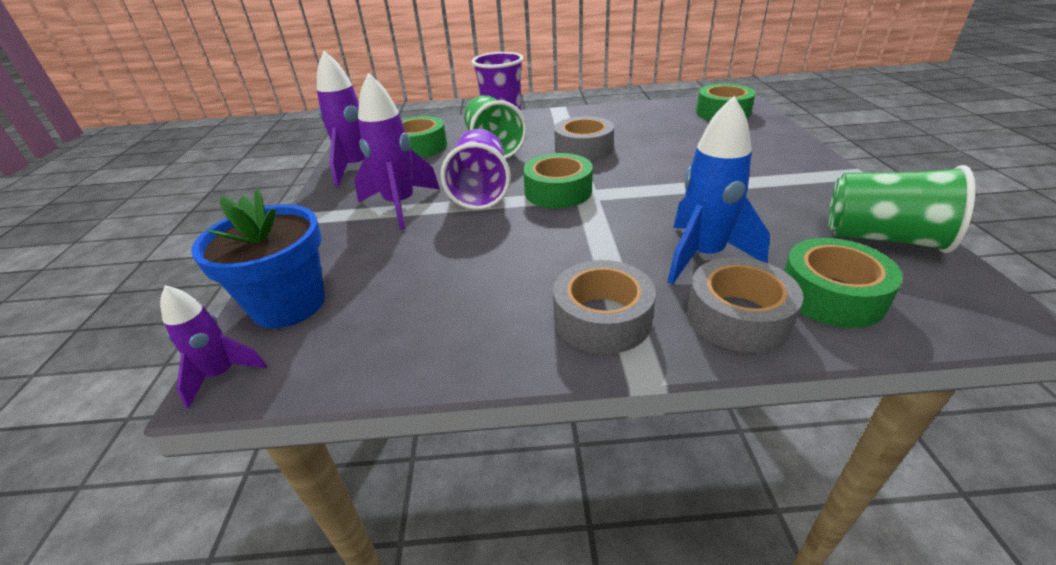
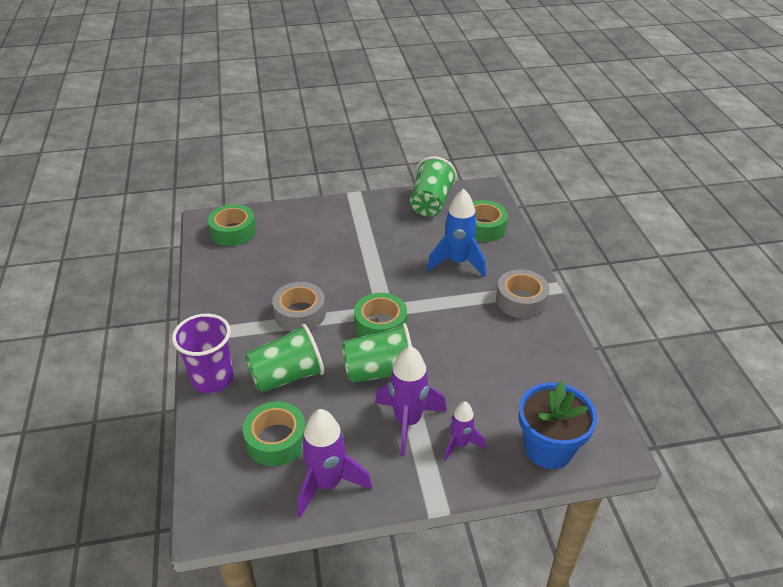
camera: 100 degrees left, 5 degrees up
purple rocket [160,285,267,409] -> purple rocket moved to [444,401,486,461]
purple cup [441,129,511,210] -> green cup [342,323,412,383]
grey tape [687,257,803,353] -> none

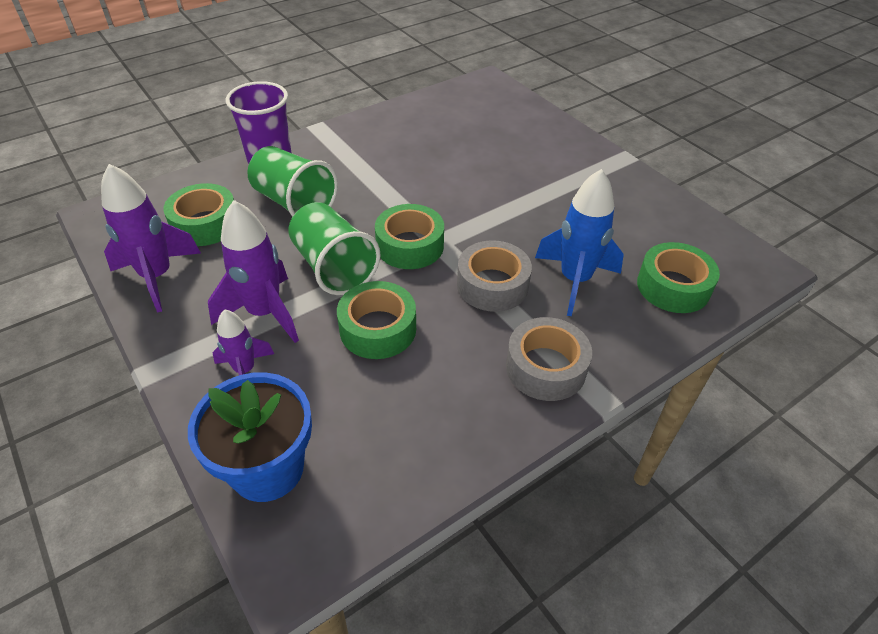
camera: 65 degrees right, 5 degrees up
green tape [207,204,256,246] -> green tape moved to [337,281,416,359]
grey tape [272,282,326,332] -> grey tape moved to [457,240,532,312]
green cup [410,156,457,217] -> none

